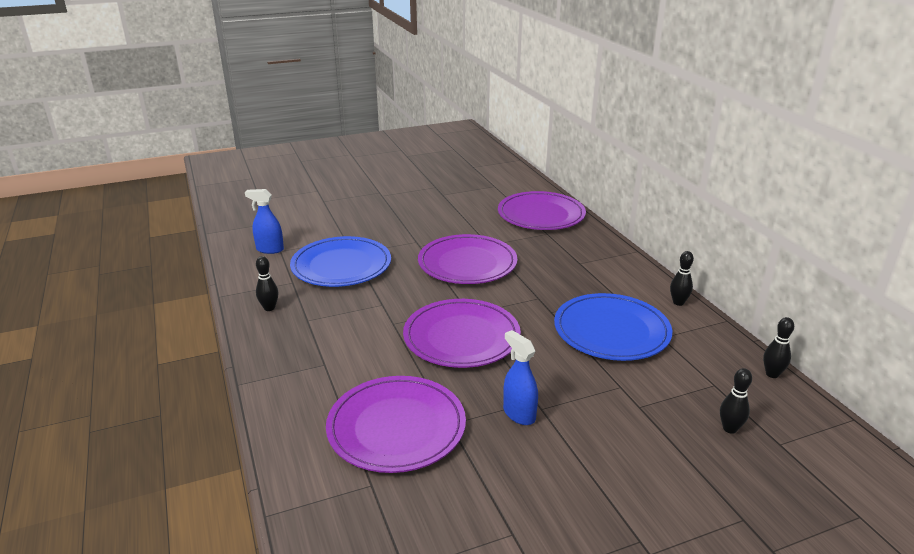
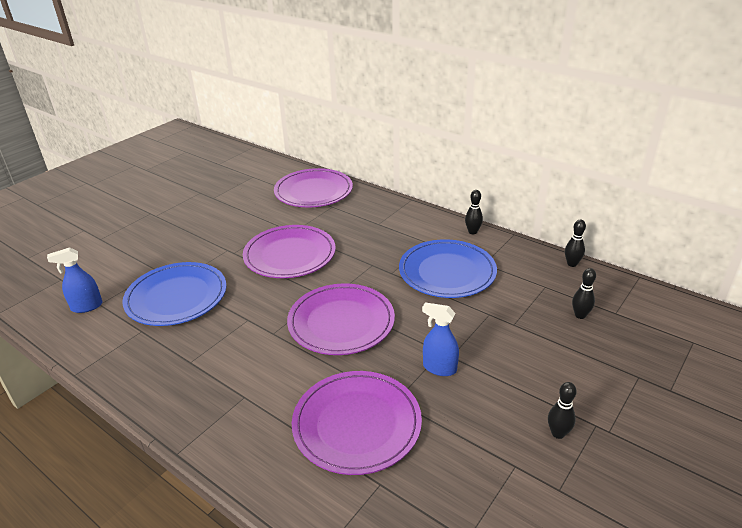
camera: 30 degrees left, 5 degrees up
black bowling pin [256,256,278,311] -> black bowling pin moved to [548,382,577,439]

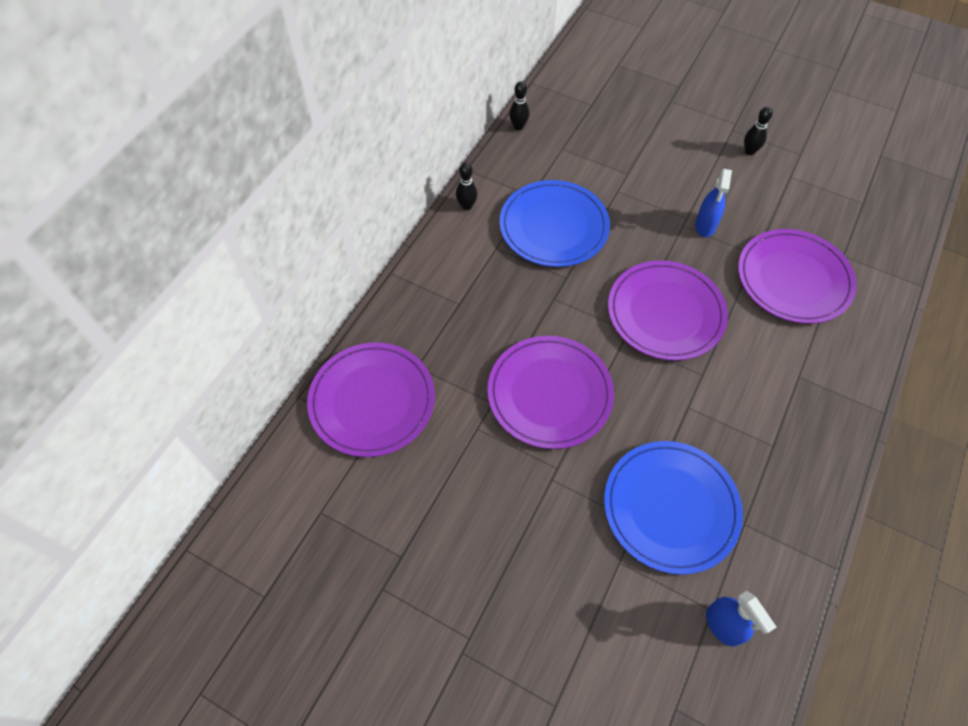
camera: 100 degrees left, 25 degrees up
black bowling pin [572,268,596,319] -> none

